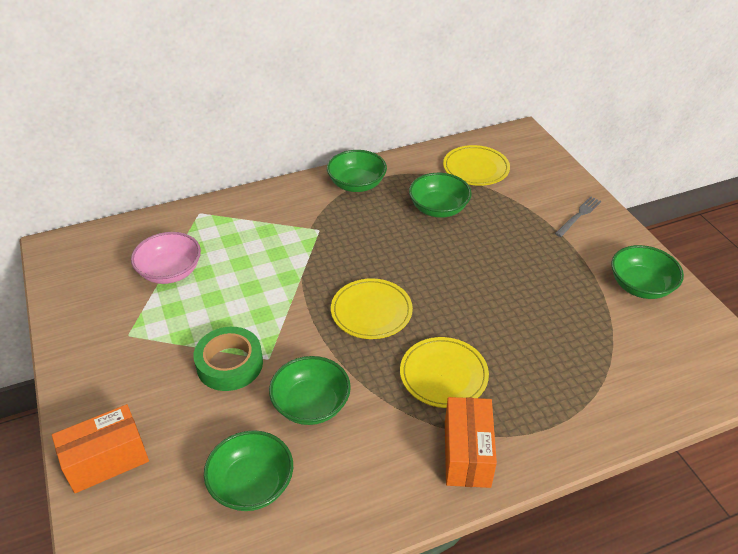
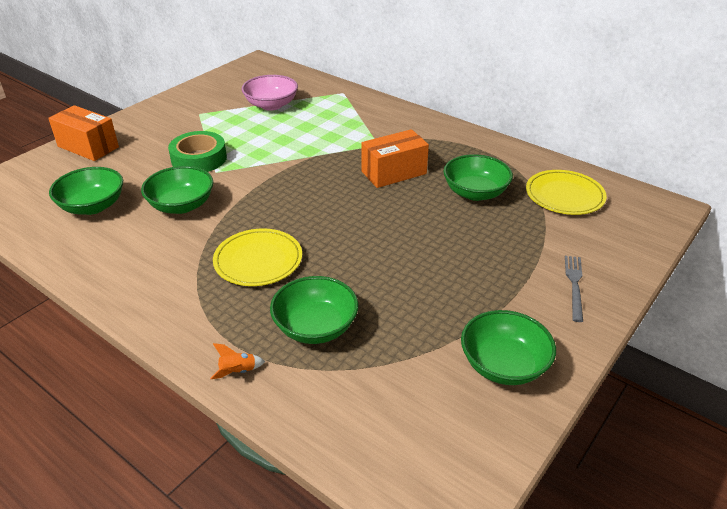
camera: 60 degrees right, 5 degrees down
green bowl [327,150,387,192] -> green bowl moved to [270,276,359,344]
yellow plate [331,278,413,339] -> none
orange box [445,397,497,488] -> orange box moved to [362,129,429,188]
grey fork [555,196,601,237] -> grey fork turned 90 degrees counterclockwise [565,256,583,322]
none -> orange rocket [210,343,265,379]

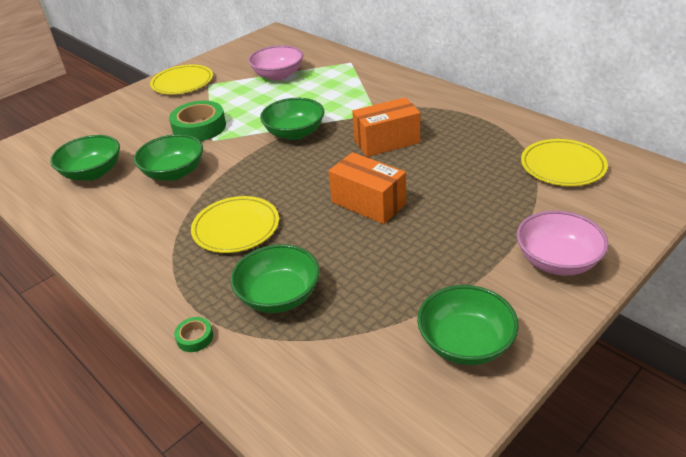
camera: 10 degrees right, 0 degrees up
orange box [48,105,119,161] -> orange box moved to [328,152,406,224]
orange rocket [210,343,265,379] -> green tape [174,317,213,352]
green bowl [443,154,513,201] -> green bowl moved to [260,98,324,140]
grey fork [565,256,583,322] -> pink bowl [517,210,609,276]
none -> yellow plate [150,65,213,94]

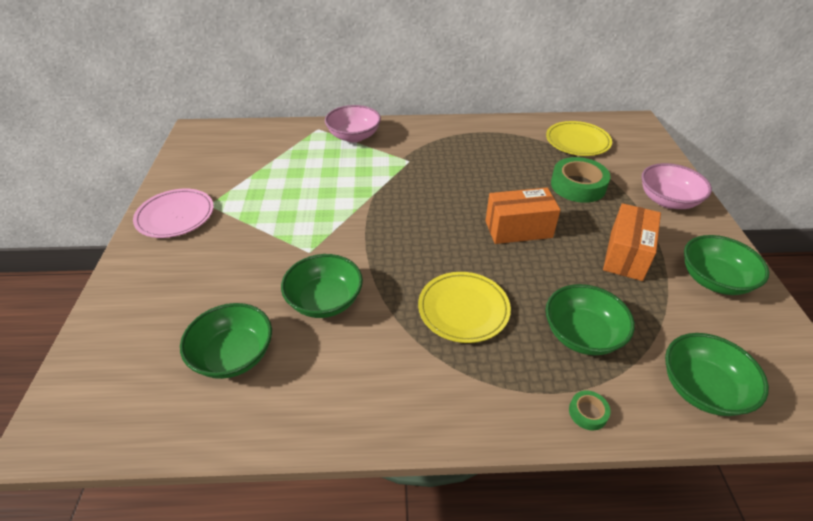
camera: 50 degrees left, 5 degrees up
yellow plate [150,65,213,94] -> pink plate [133,189,214,238]
green tape [169,101,226,141] -> green tape moved to [551,157,611,203]
pink bowl [248,45,303,81] -> pink bowl moved to [325,105,381,142]
green bowl [260,98,324,140] -> green bowl moved to [665,333,769,416]
orange box [352,97,420,157] -> orange box moved to [603,203,661,281]

